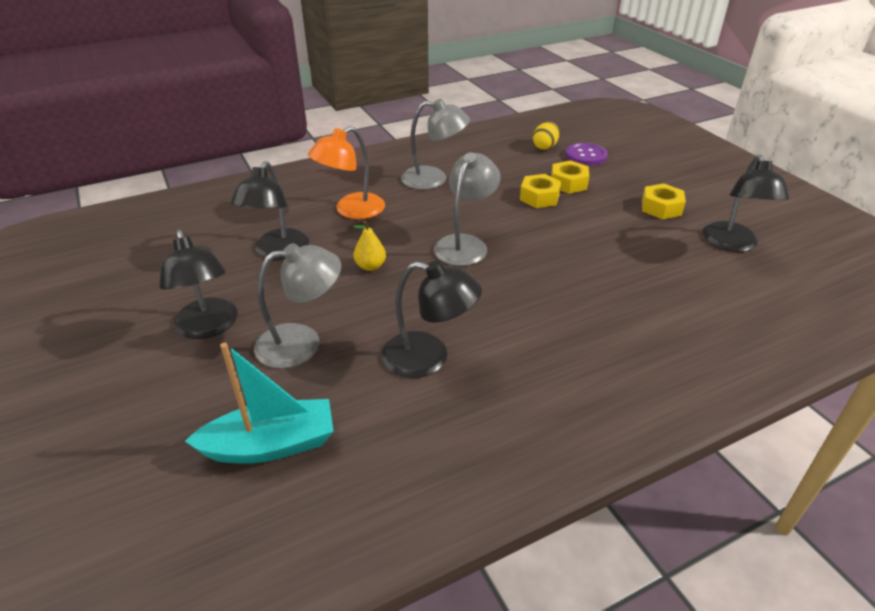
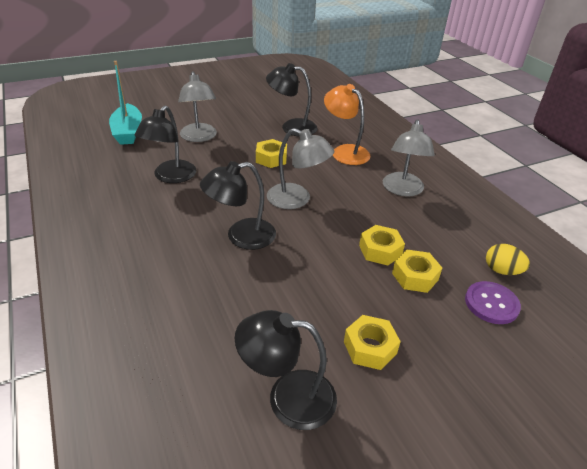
camera: 90 degrees right, 0 degrees up
black lamp [159,230,238,339] -> black lamp moved to [200,161,276,250]
yellow pear [353,221,386,271] -> yellow nut [256,139,287,168]

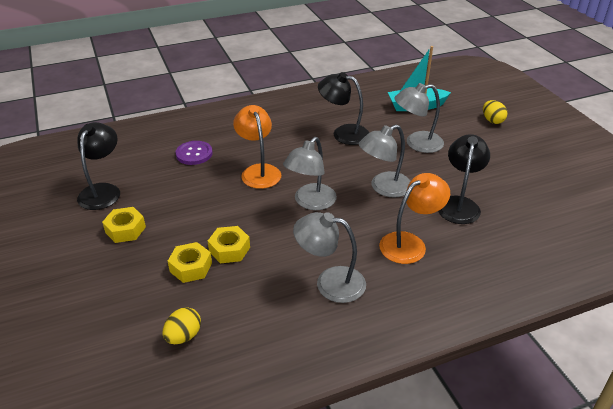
camera: 95 degrees right, 0 degrees up
black lamp [200,161,276,250] -> orange lamp [233,105,281,189]
yellow nut [256,139,287,168] -> grey lamp [359,125,411,198]
purple button [465,281,521,324] -> purple button moved to [175,141,213,165]
none -> yellow egg [483,100,508,124]

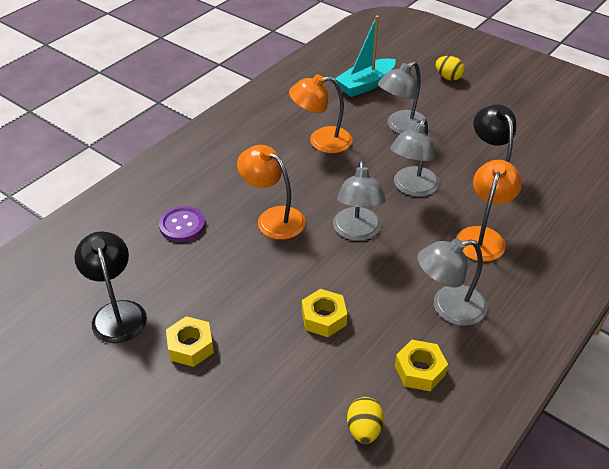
camera: 30 degrees left, 5 degrees up
yellow nut [168,242,212,283] -> yellow nut moved to [395,340,448,391]
black lamp [318,72,369,145] -> orange lamp [289,74,352,153]

